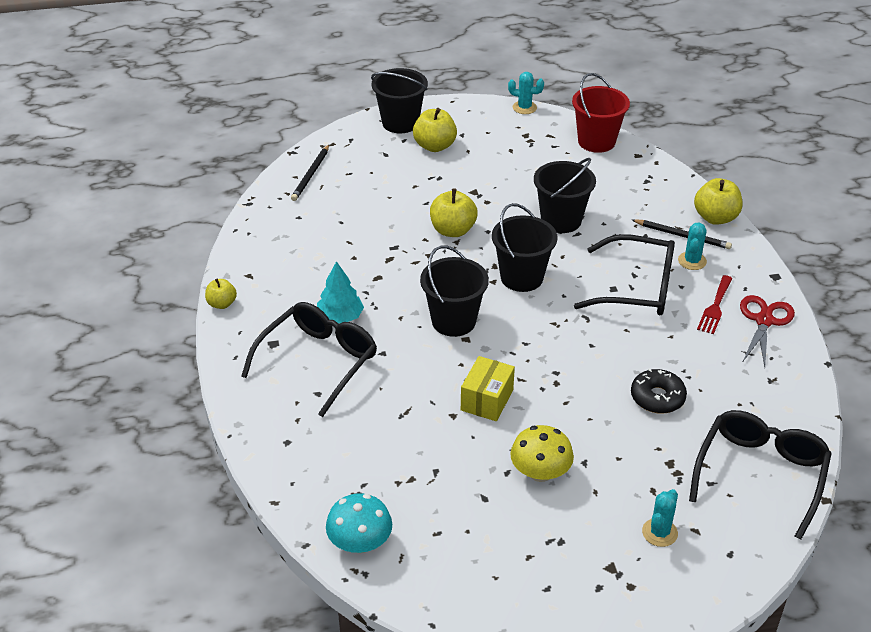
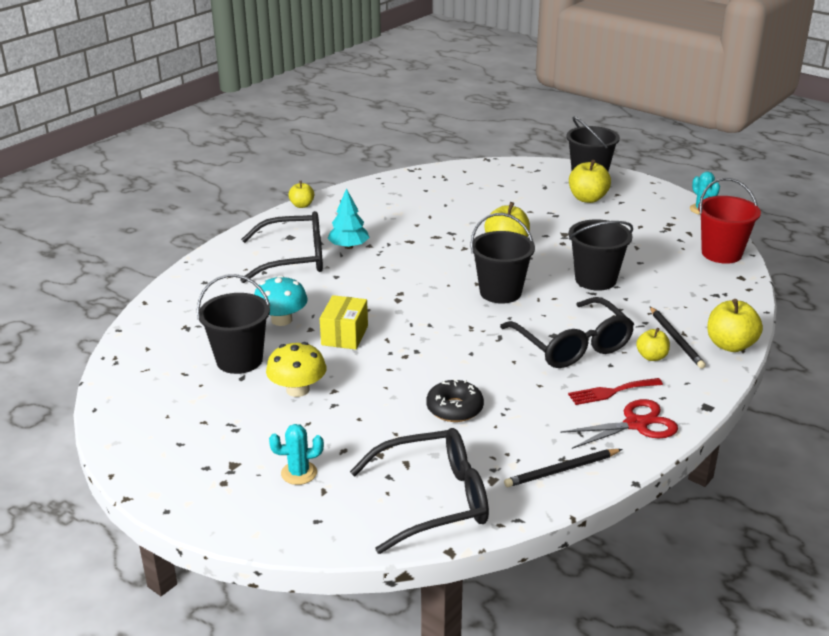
camera: 50 degrees right, 10 degrees down
black pencil [291,145,329,201] -> black pencil moved to [504,449,622,487]
turquoise mushroom [326,493,392,553] -> turquoise mushroom moved to [254,275,308,326]
black bucket [420,245,489,337] -> black bucket moved to [197,274,270,374]
yellow box [461,356,515,421] -> yellow box turned 60 degrees counterclockwise [320,295,368,350]
turquoise cactus [678,223,707,270] -> yellow apple [636,328,670,361]

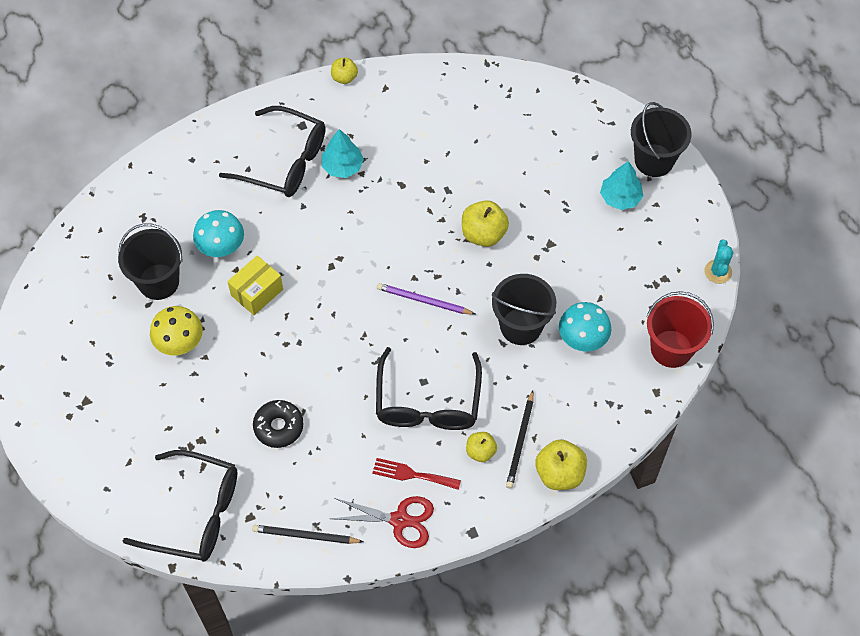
camera: 30 degrees right, 30 degrees up
turquoise cactus [269,424,324,485] -> none
black bucket [470,213,535,304] -> purple pencil [377,283,475,315]
yellow apple [569,160,611,203] -> turquoise tree [600,161,643,210]
none -> turquoise mushroom [559,302,611,351]

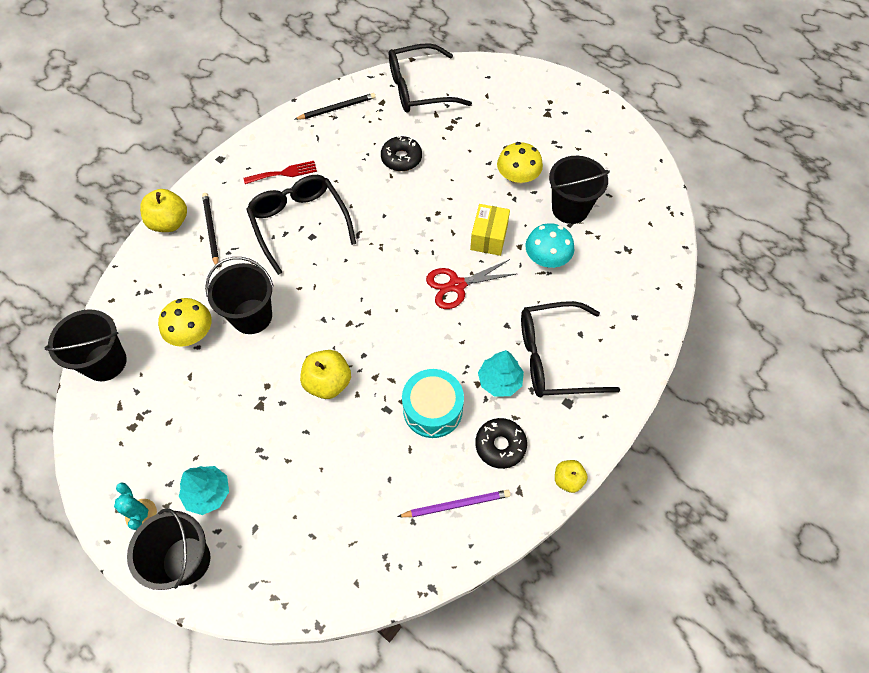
camera: 150 degrees right, 0 degrees up
red scissors [331,496,434,548] -> red scissors moved to [426,259,516,309]
purple pencil [377,283,475,315] -> purple pencil moved to [397,490,510,517]
yellow apple [466,432,497,462] -> none
turquoise mushroom [559,302,611,351] -> yellow mushroom [158,298,212,347]
red bucket [647,291,714,368] -> black bucket [45,309,127,381]
turquoise cactus [704,239,733,284] -> turquoise cactus moved to [114,482,157,530]
none -> turquoise drum [402,369,464,438]
none -> black donut [475,418,527,469]

